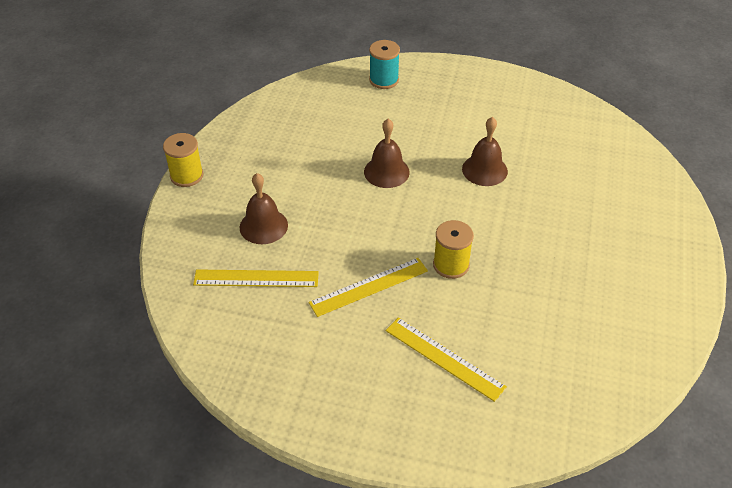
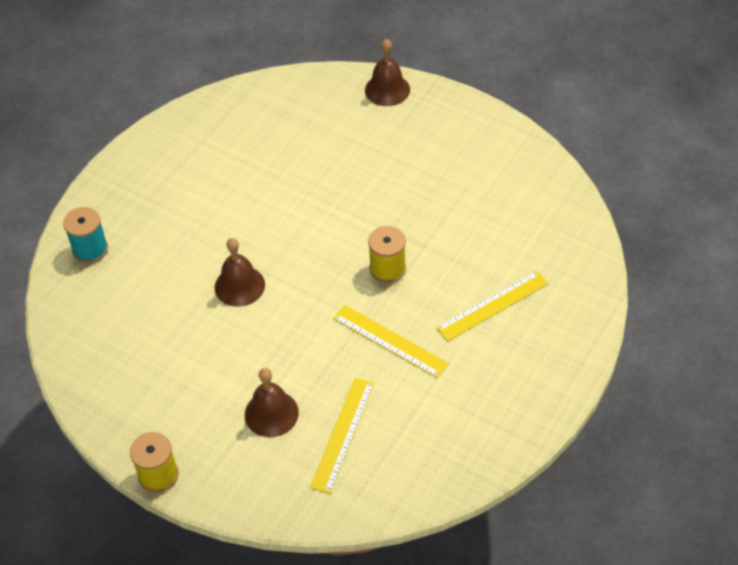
camera: 70 degrees left, 5 degrees up
yellow ruler [308,258,428,317] -> yellow ruler turned 45 degrees counterclockwise [333,305,449,378]
brown bell [462,117,508,186] -> brown bell moved to [365,39,410,106]

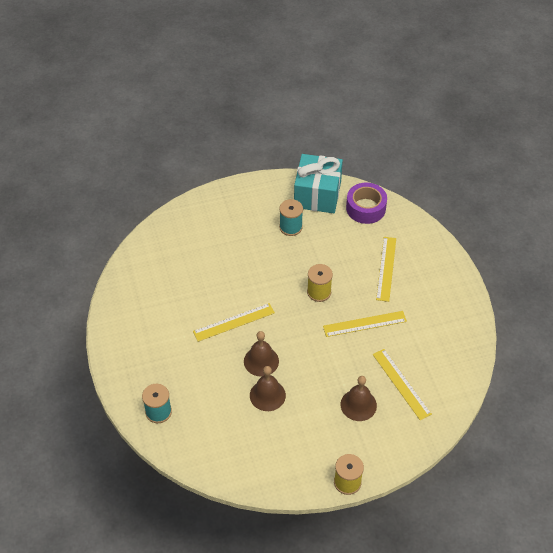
camera: 50 degrees left, 0 degrees up
brown bell [365,39,410,106] -> brown bell moved to [250,366,286,411]
none -> yellow ruler [193,303,275,342]
none -> turquoise spool [279,199,303,236]
none -> turquoise gift [294,154,343,213]
none -> purple tape [346,183,387,224]

